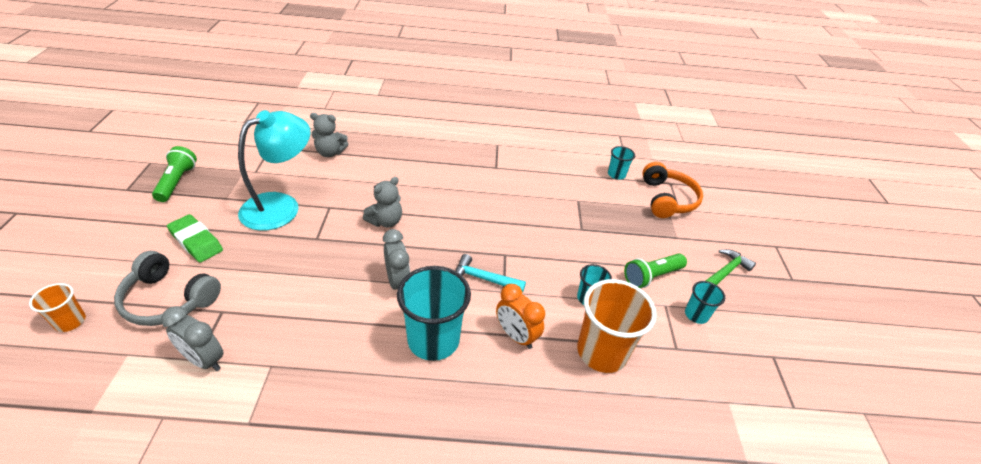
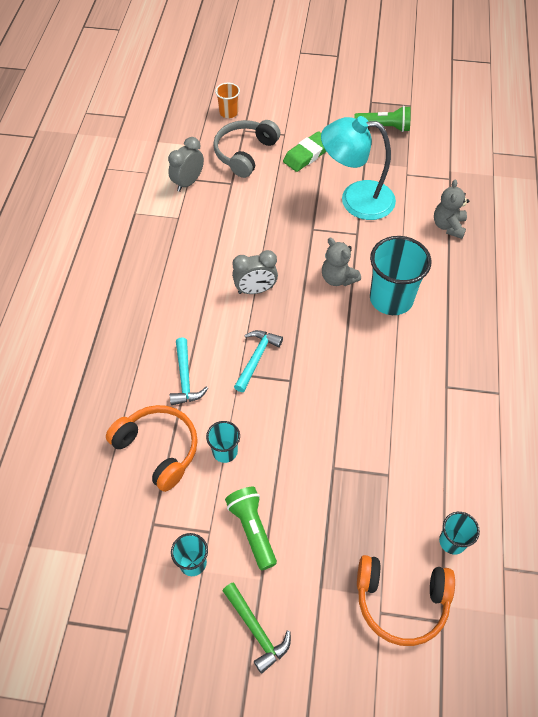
camera: 100 degrees right, 15 degrees up
turquoise lamp [238,110,310,231] -> turquoise lamp turned 135 degrees clockwise [321,116,396,220]
turquoise cup [397,266,471,361] -> turquoise cup moved to [370,236,432,315]
orange clock [496,284,545,349] -> turquoise hammer [170,337,208,405]
orange cup [577,279,657,373] -> orange headphones [106,405,198,492]

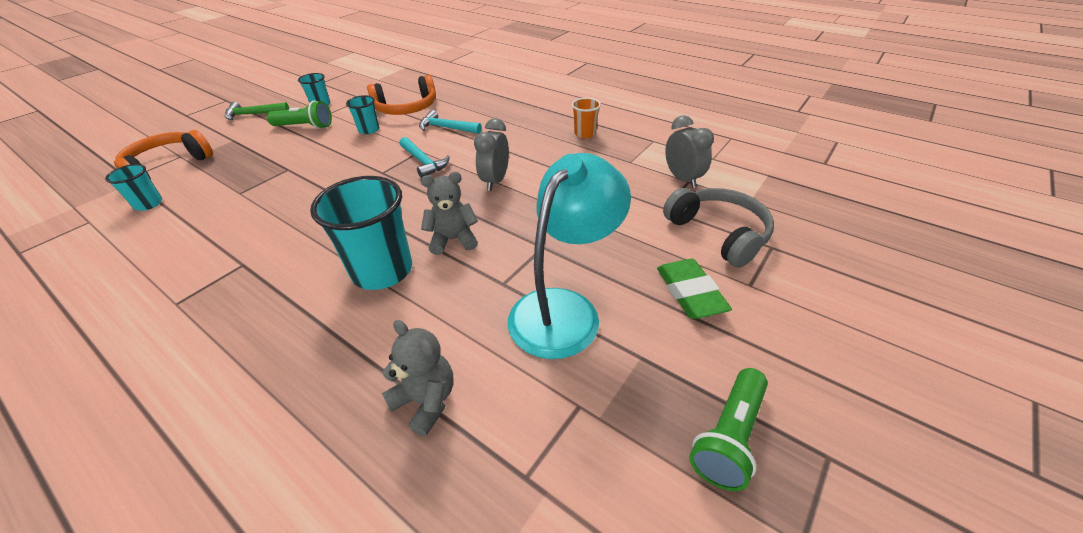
camera: 120 degrees right, 15 degrees down
orange cup [215,83,240,118] -> orange cup moved to [572,98,601,138]

